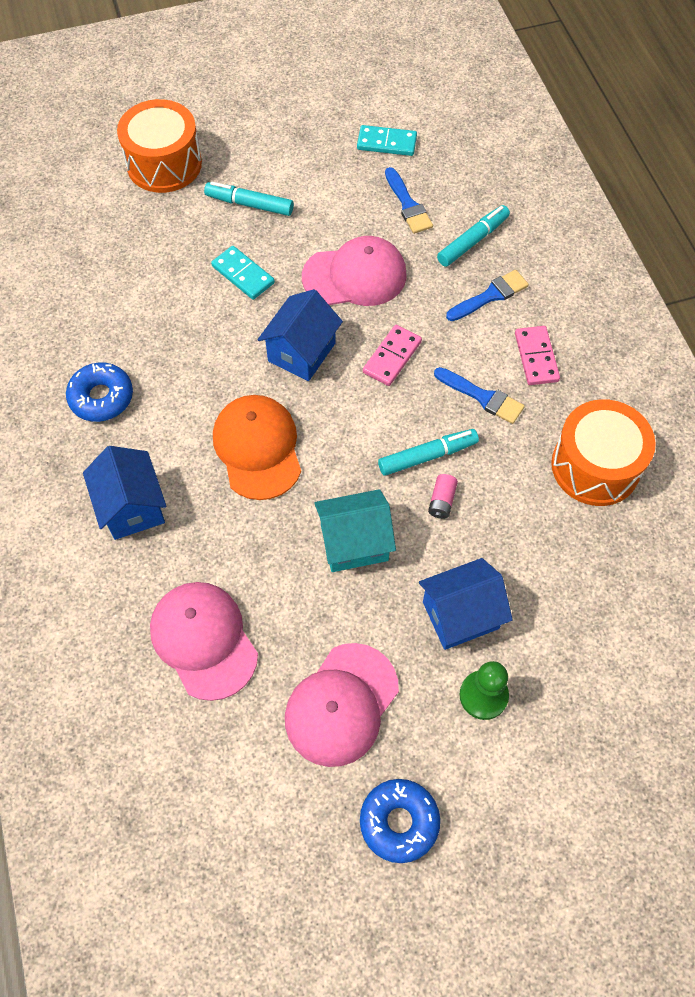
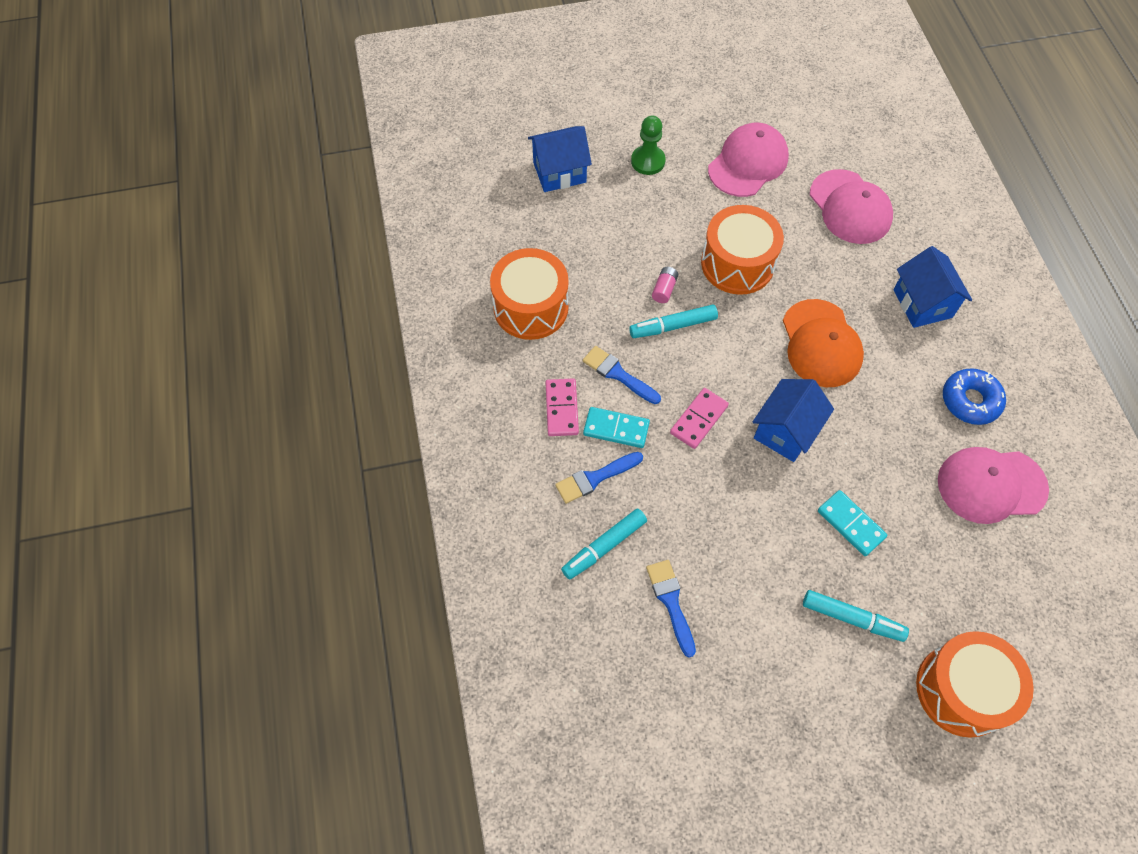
camera: 175 degrees left, 0 degrees up
pink cap [302,236,407,306] -> pink cap moved to [938,447,1049,524]
turquoise house [314,489,396,572] -> orange drum [701,205,784,295]
turquoise domino [357,125,417,156] -> turquoise domino moved to [583,407,650,448]
blue donut [360,779,440,863] -> none
blue house [419,558,513,650] -> blue house moved to [528,126,592,192]

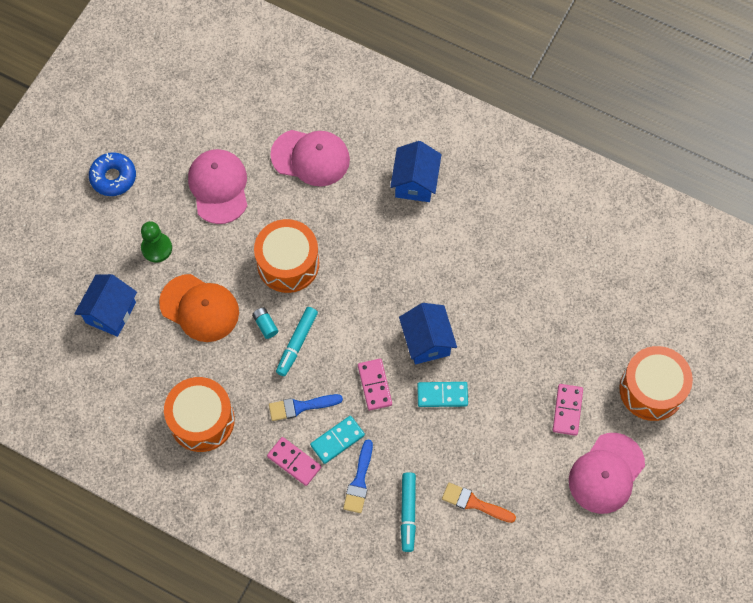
camera: 50 degrees left, 5 degrees up
blue brush [646,560,696,658] -> orange brush [442,483,516,523]
pink battery [652,267,678,303] -> turquoise battery [252,307,278,339]
orange cap [783,299,864,387] -> orange cap moved to [159,274,239,342]
turquoise marker [803,590,909,642] -> pink domino [553,384,583,436]
turquoise domino [818,490,887,556] -> turquoise domino moved to [417,382,468,407]
blue house [893,246,972,328] -> blue house turned 75 degrees clockwise [390,141,442,202]
pink cap [938,447,1049,524] -> pink cap moved to [569,433,645,514]
blue donut [943,368,1006,425] -> blue donut moved to [89,152,136,196]

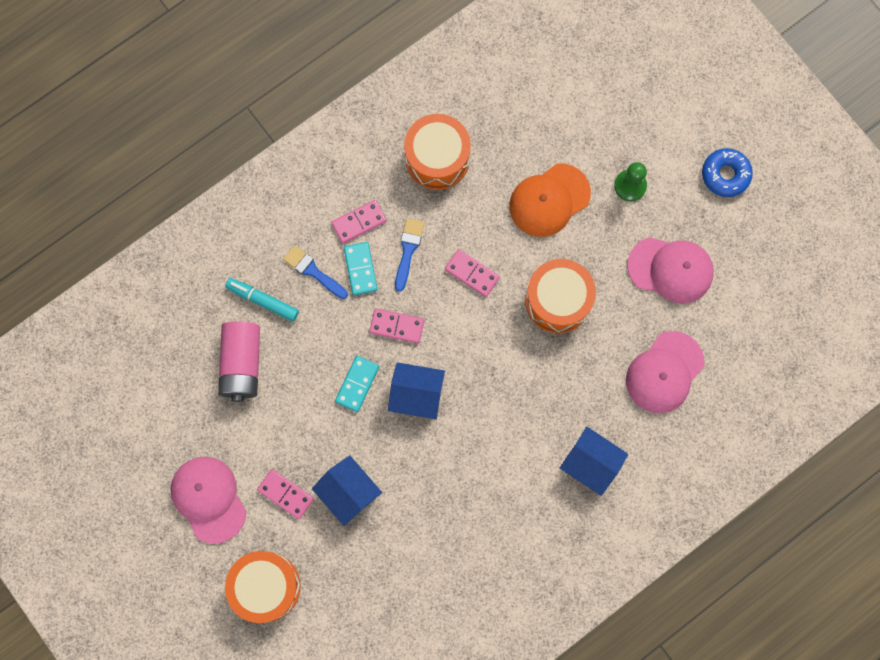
camera: 115 degrees right, 10 degrees up
blue house [74,274,137,337] -> blue house moved to [312,456,382,526]
turquoise battery [252,307,278,339] -> none
turquoise marker [276,307,318,376] -> pink domino [445,249,500,297]
orange brush [442,483,516,523] -> pink battery [218,321,260,402]

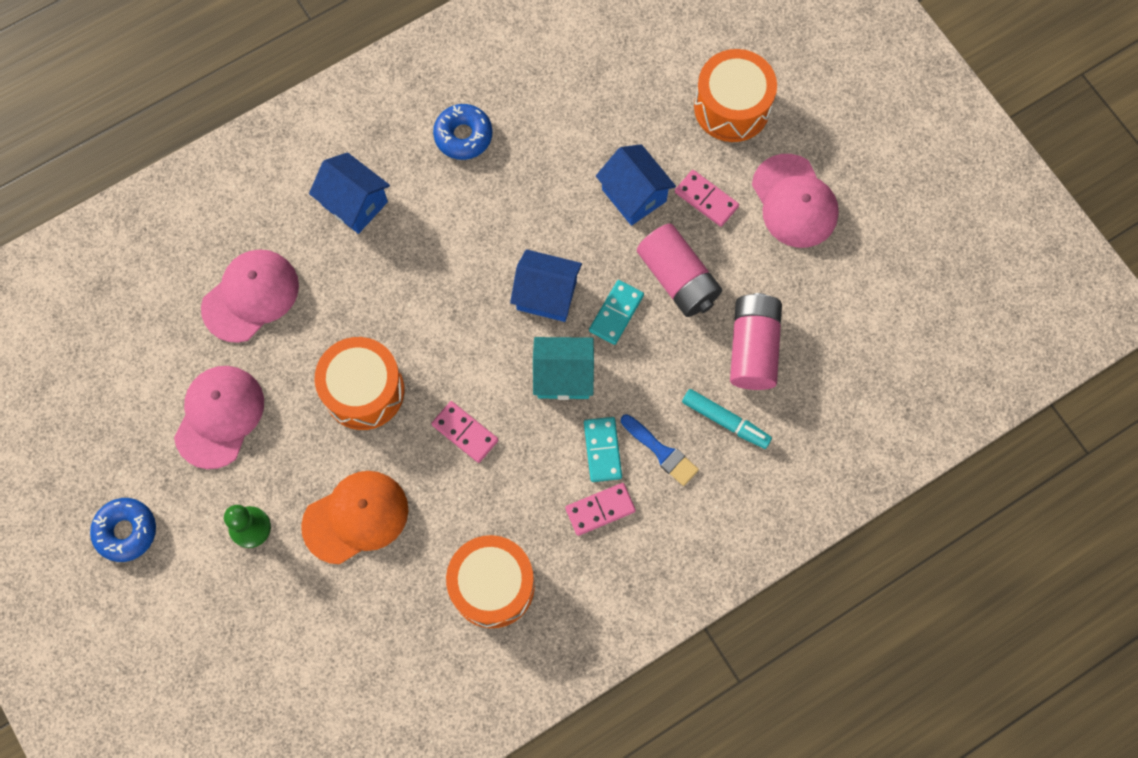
camera: 175 degrees left, 5 degrees down
pink domino [369,308,424,343] -> turquoise house [533,337,594,400]
blue brush [395,218,424,292] -> none
pink cap [627,237,714,304] -> pink cap turned 90 degrees clockwise [174,366,264,469]
none -> blue donut [433,104,493,160]
none -> pink battery [637,224,722,317]

